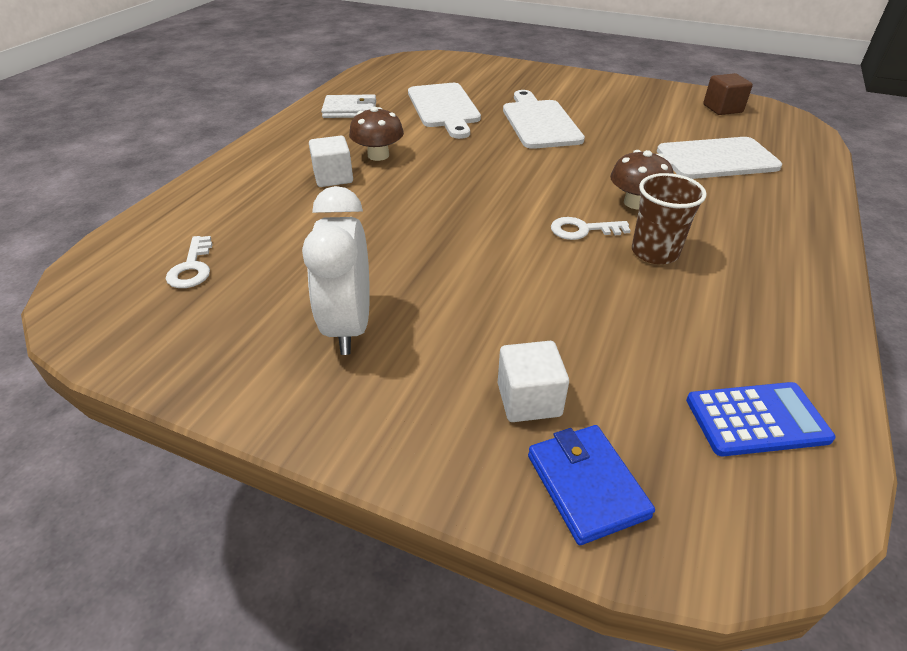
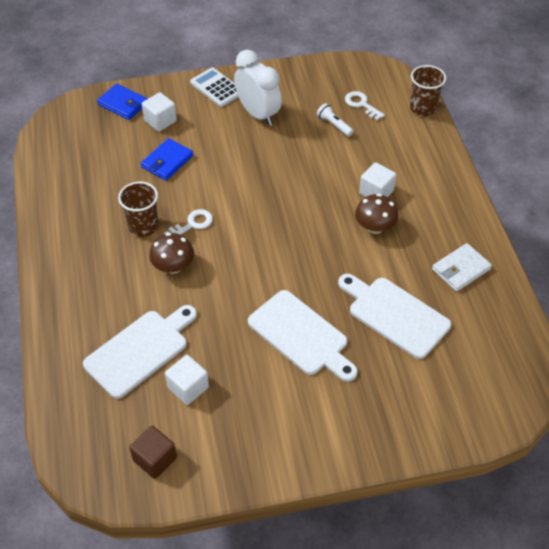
camera: 145 degrees right, 10 degrees up
blue calculator [686,382,835,456] -> none
none -> blue wallet [141,138,193,181]
none -> white cube [165,355,209,405]
none -> white calculator [190,67,238,107]
none -> white flashlight [317,103,353,136]
none -> brown cup [410,65,446,116]

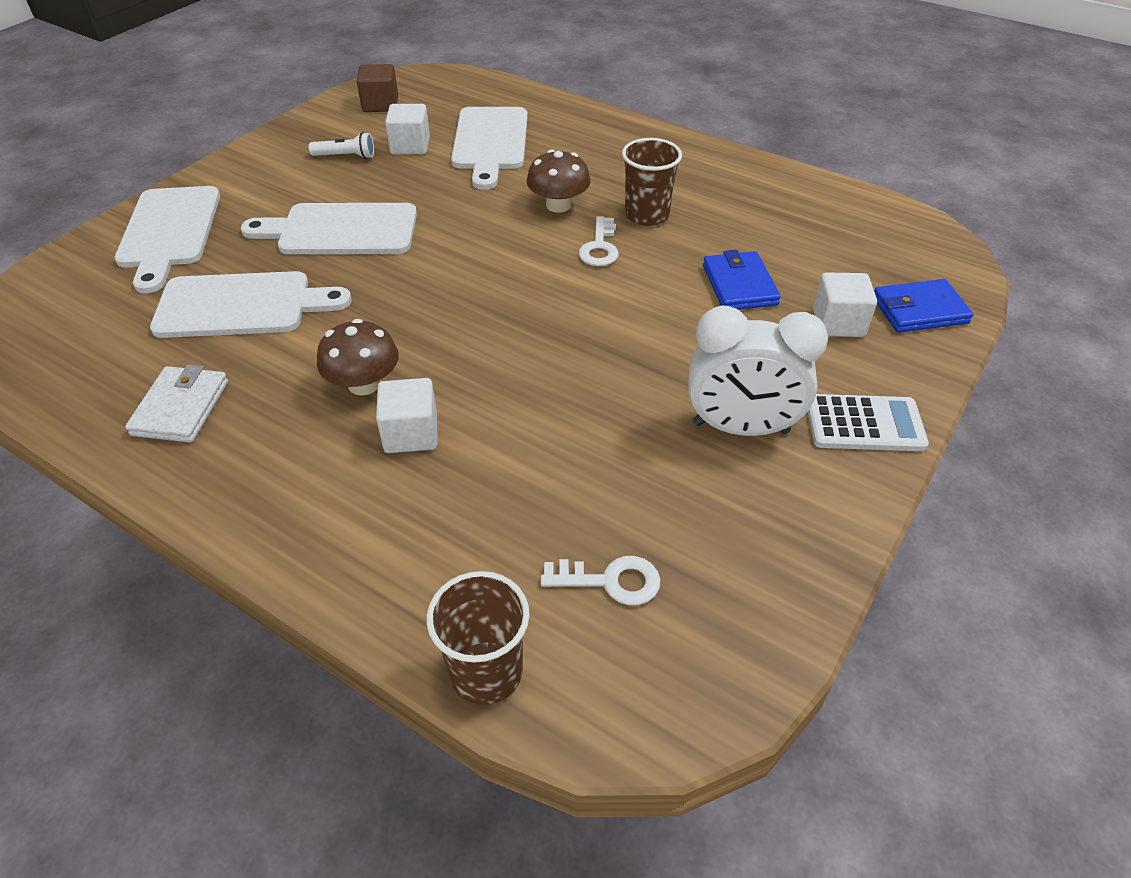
camera: 135 degrees right, 5 degrees down
white flashlight [317,103,353,136] -> white flashlight moved to [309,132,374,159]
none -> white cutting board [114,186,220,293]

